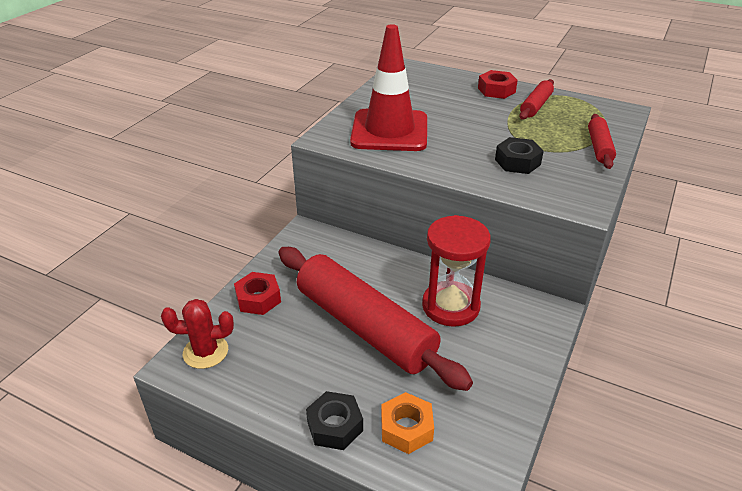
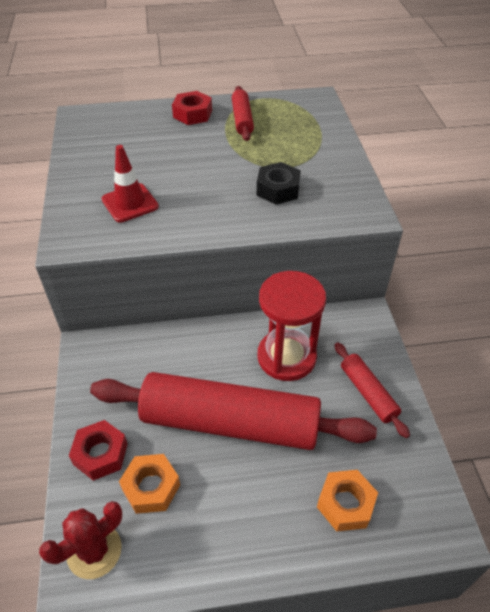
camera: 35 degrees left, 10 degrees up
black nut [306,391,363,450] -> none
red traffic cone [350,24,427,151] -> red traffic cone [102,145,159,222], size x0.54
red rolling pin [588,114,616,169] -> red rolling pin moved to [335,342,410,438]
none -> orange nut [119,454,180,514]

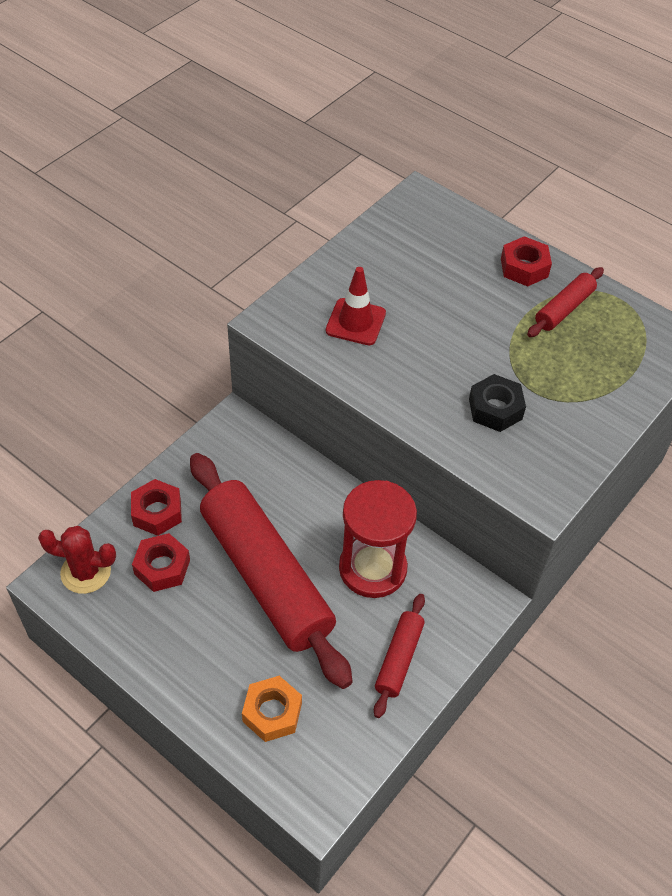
camera: 45 degrees right, 5 degrees up
orange nut [119,454,180,514] -> red nut [132,533,190,592]

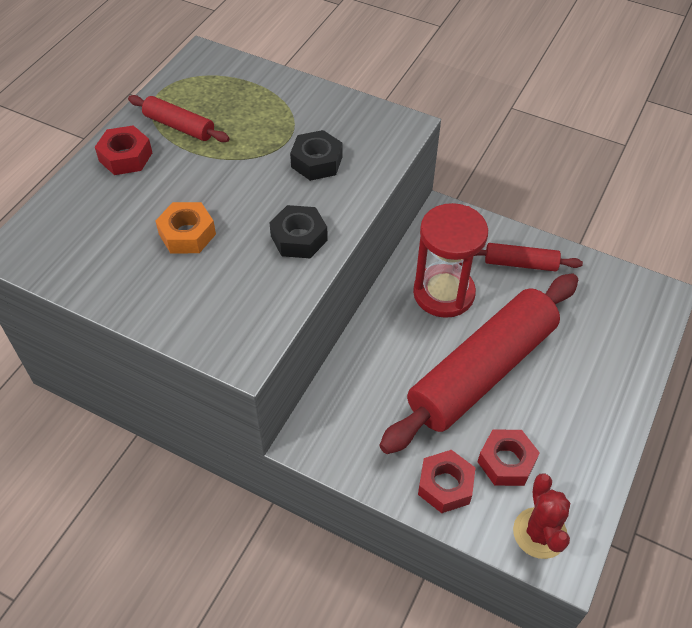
camera: 100 degrees left, 0 degrees up
orange nut [242,676,302,742] -> orange nut moved to [155,202,216,253]
red traffic cone [326,267,386,345] -> none
none -> black nut [269,205,328,258]

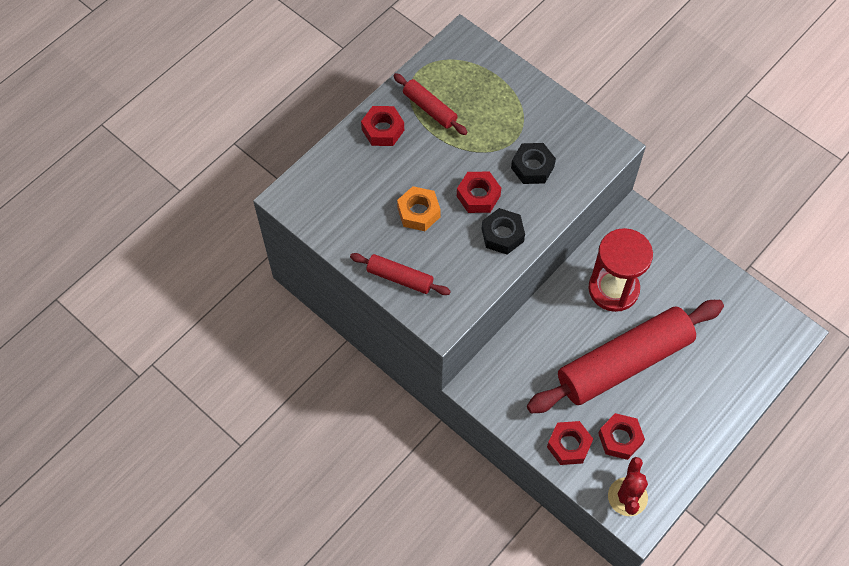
camera: 15 degrees right, 10 degrees up
red rolling pin [474,243,583,271] -> red rolling pin moved to [350,253,451,295]
none -> red nut [457,172,501,213]

